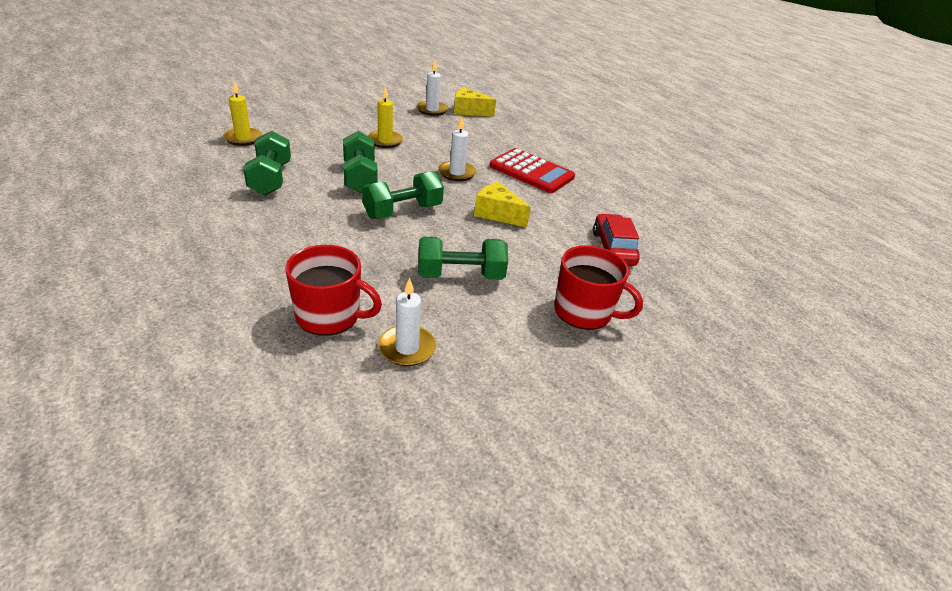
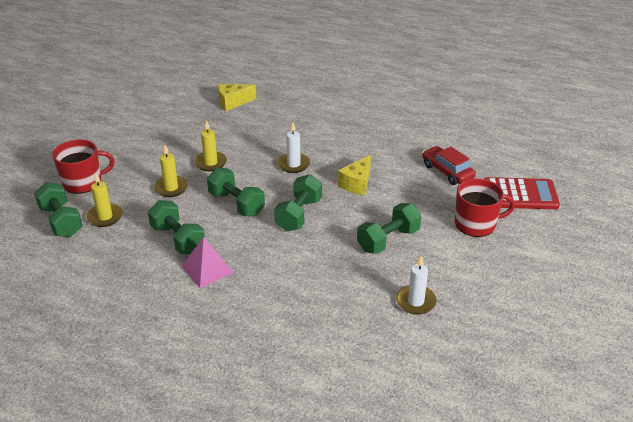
camera: 30 degrees left, 0 degrees up
red mug [285,245,382,336] -> red mug moved to [52,139,115,194]
white candle [416,60,448,116] -> none
yellow cheese [474,182,531,227] -> yellow cheese turned 60 degrees counterclockwise [338,155,371,195]
red calculator [489,148,575,193] -> red calculator moved to [484,177,560,209]
none -> green dumbbell [34,182,83,237]
none -> yellow candle [154,145,188,197]
none -> pink pyramid [182,237,234,288]

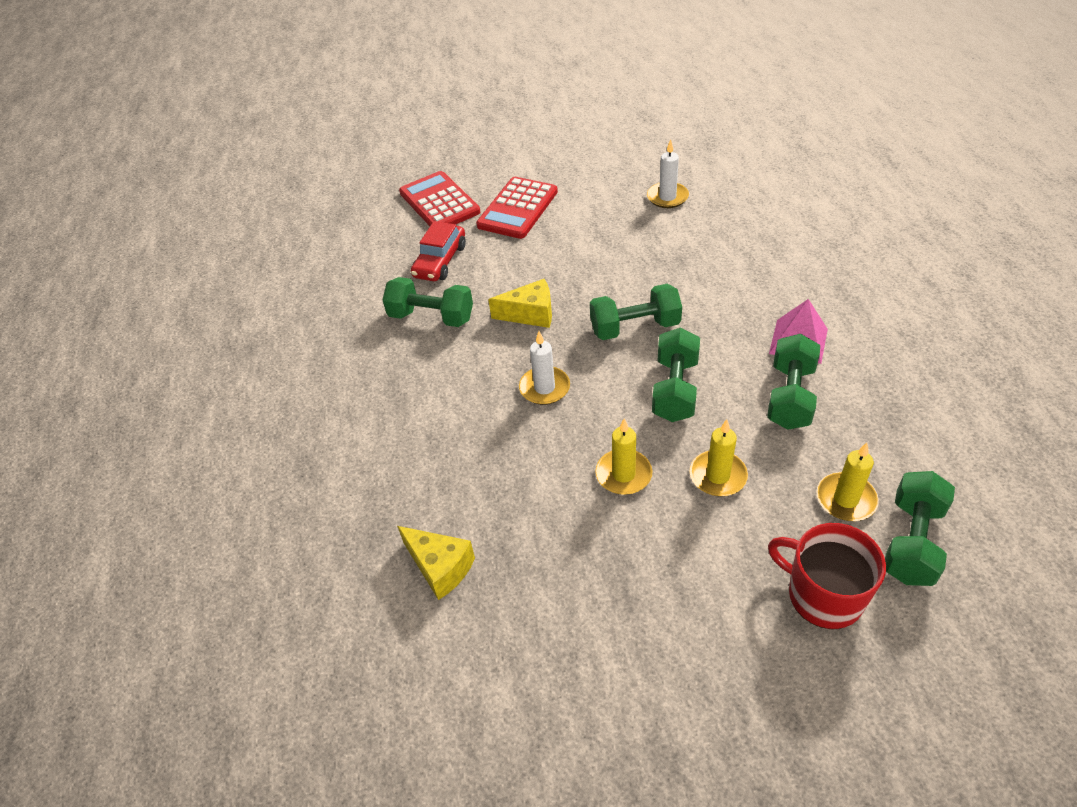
camera: 120 degrees left, 10 degrees up
green dumbbell [357,203,421,254] -> green dumbbell moved to [383,277,473,327]
red mug [455,178,515,237] -> red calculator [476,177,558,239]

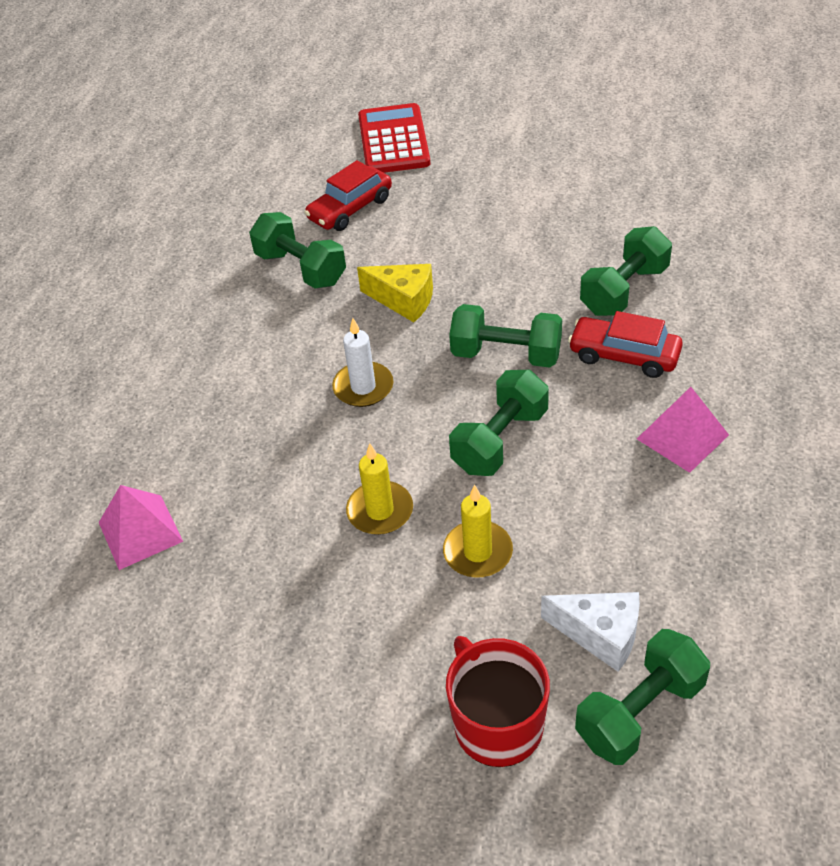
camera: 25 degrees right, 0 degrees up
yellow cheese [397,526,475,600] -> pink pyramid [99,485,183,570]
red calculator [476,177,558,239] -> none
white candle [647,140,689,208] -> none
green dumbbell [767,334,820,430] -> green dumbbell moved to [580,226,672,316]
yellow candle [816,443,879,521] -> white cheese [541,592,640,672]
none -> red car [568,311,683,378]

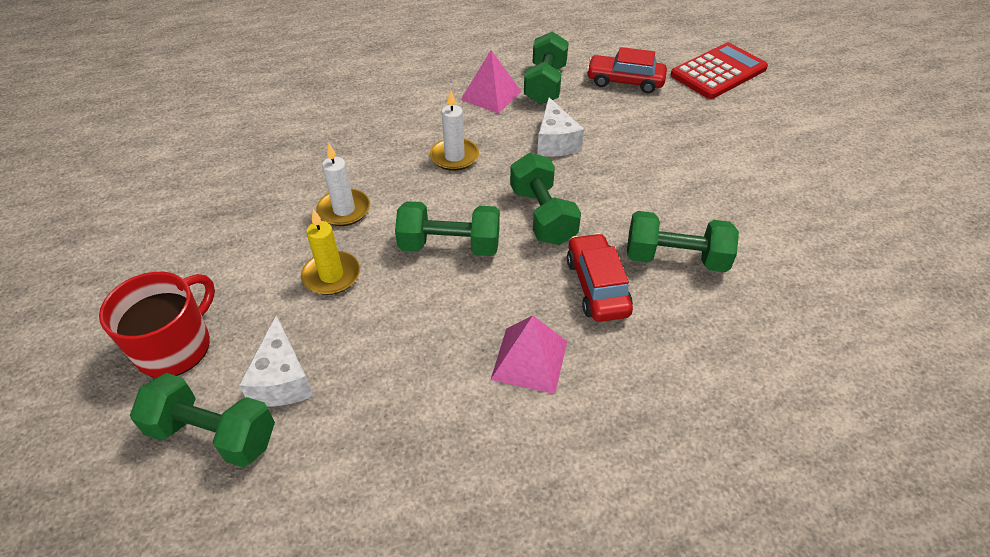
camera: 55 degrees right, 0 degrees up
pink pyramid [99,485,183,570] -> pink pyramid moved to [461,50,521,114]
yellow candle [346,443,413,535] -> white candle [316,144,370,226]
yellow cheese [357,264,433,322] -> white cheese [537,97,584,156]

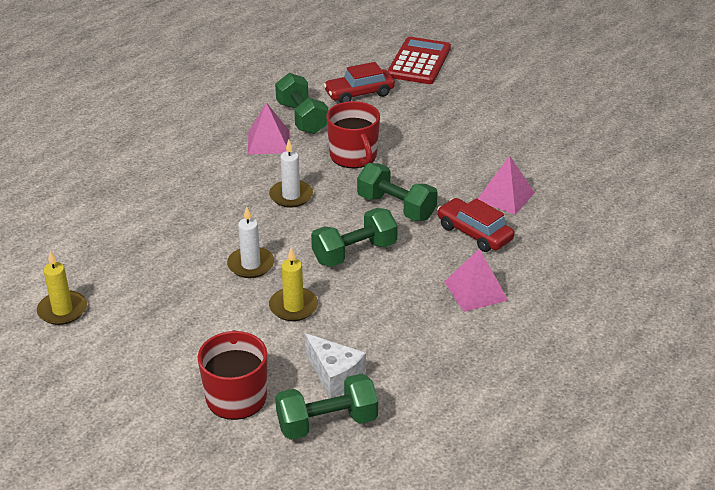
camera: 35 degrees left, 10 degrees down
white cheese [537,97,584,156] -> red mug [326,101,380,168]
green dumbbell [627,211,739,272] -> pink pyramid [477,156,535,215]
none -> yellow candle [37,251,87,325]

